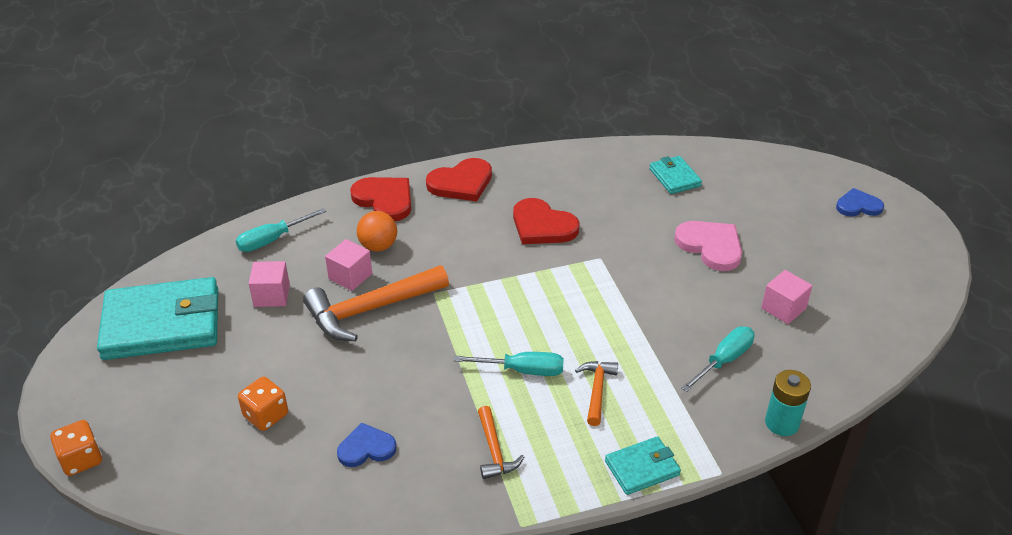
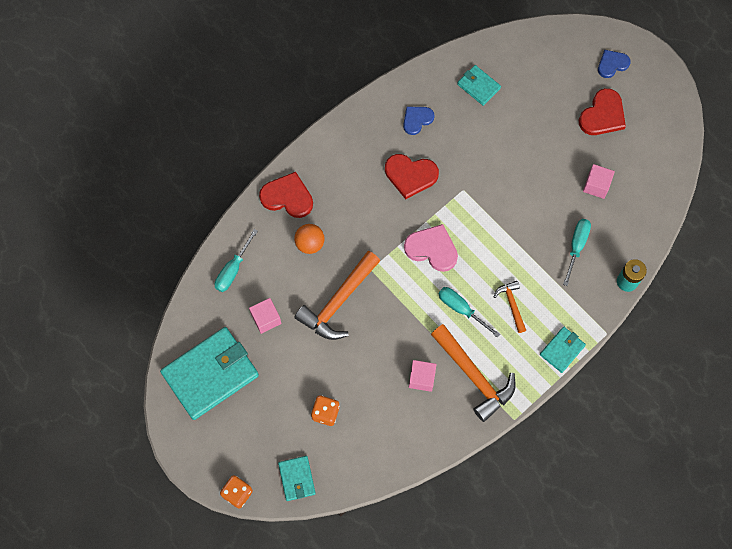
camera: 25 degrees left, 30 degrees up
pink cube [325,239,372,291] -> pink cube moved to [409,360,437,392]
blue heart [337,423,396,467] -> blue heart moved to [403,107,435,135]
red heart [426,158,492,201] -> red heart moved to [579,88,626,135]
turquoise screwdriver [454,352,564,376] -> turquoise screwdriver turned 120 degrees counterclockwise [439,287,500,338]
orange hammer [478,406,524,479] -> orange hammer [431,324,516,422], size x1.93
pink heart [674,221,742,271] -> pink heart moved to [404,224,458,272]
none -> turquoise wallet [278,456,316,501]

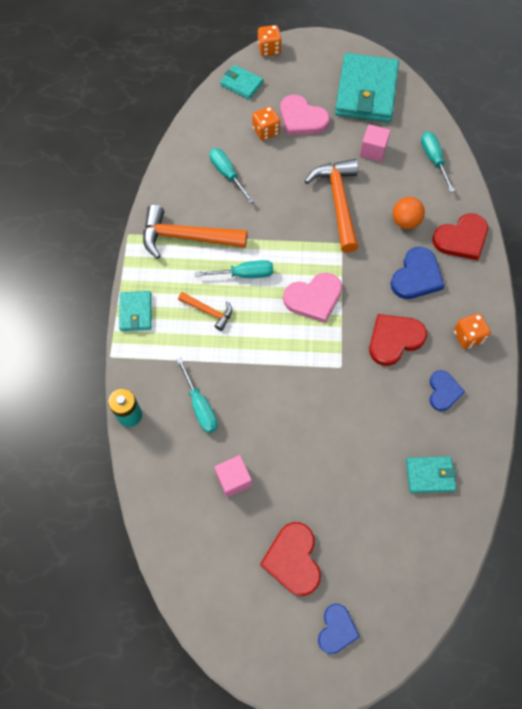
camera: 135 degrees right, 5 degrees down
pink cube [409,360,437,392] -> none
none -> turquoise screwdriver [209,148,254,203]
none -> pink heart [280,95,330,135]
none -> blue heart [391,247,444,299]
none -> orange dice [454,313,491,349]

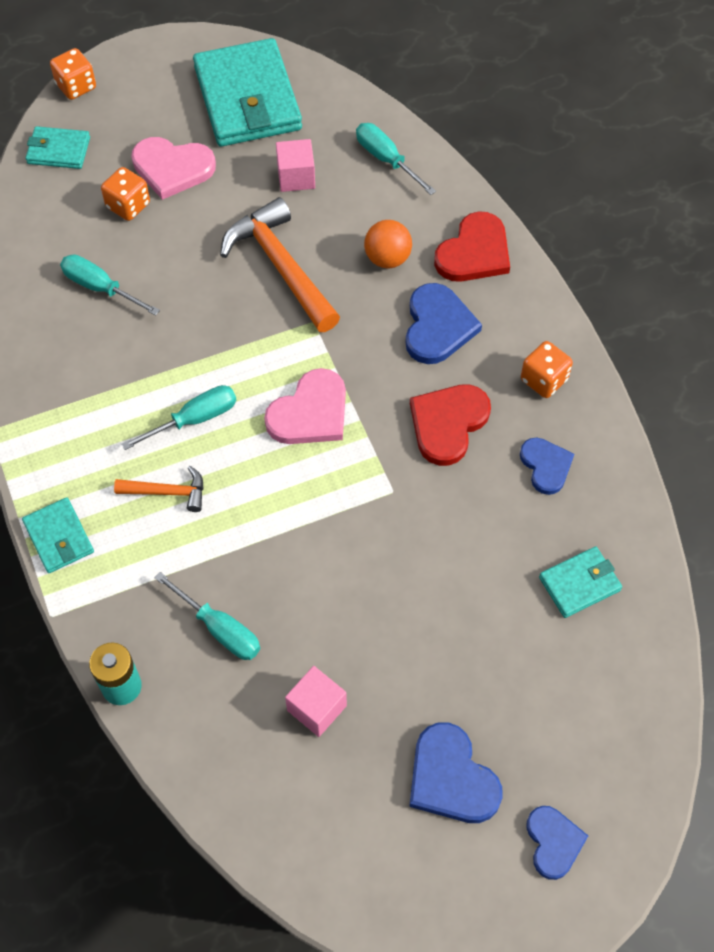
camera: 25 degrees left, 5 degrees down
orange hammer [143,205,247,259] -> none
red heart [260,522,321,596] -> blue heart [409,722,503,823]

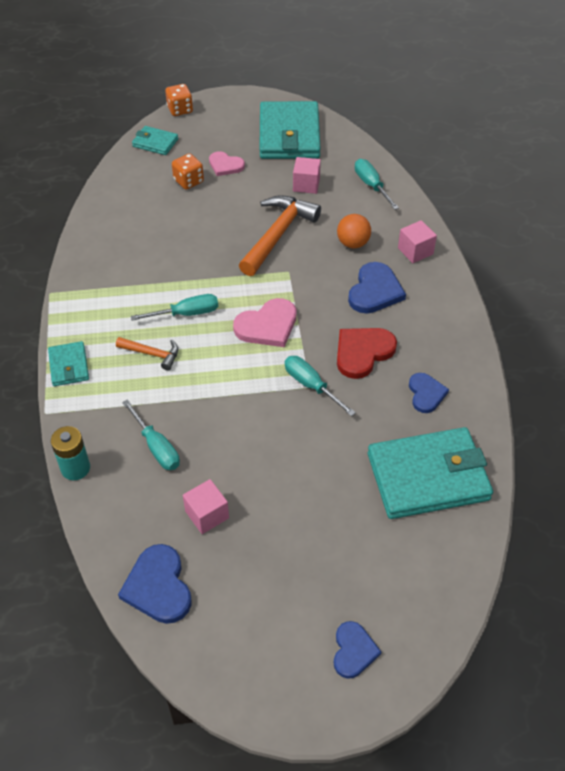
camera: 15 degrees right, 10 degrees down
turquoise screwdriver [60,254,160,316] -> turquoise screwdriver moved to [285,356,356,416]
pink heart [132,137,216,200] -> pink heart [209,151,245,176], size x0.65
orange hammer [220,197,340,332] -> orange hammer turned 45 degrees clockwise [239,196,321,276]
blue heart [409,722,503,823] -> blue heart moved to [118,544,192,624]
red heart [434,211,510,282] -> pink cube [398,220,437,263]
orange dice [521,341,573,398] -> none
turquoise wallet [539,546,622,618] -> turquoise wallet [368,427,493,519], size x2.06

